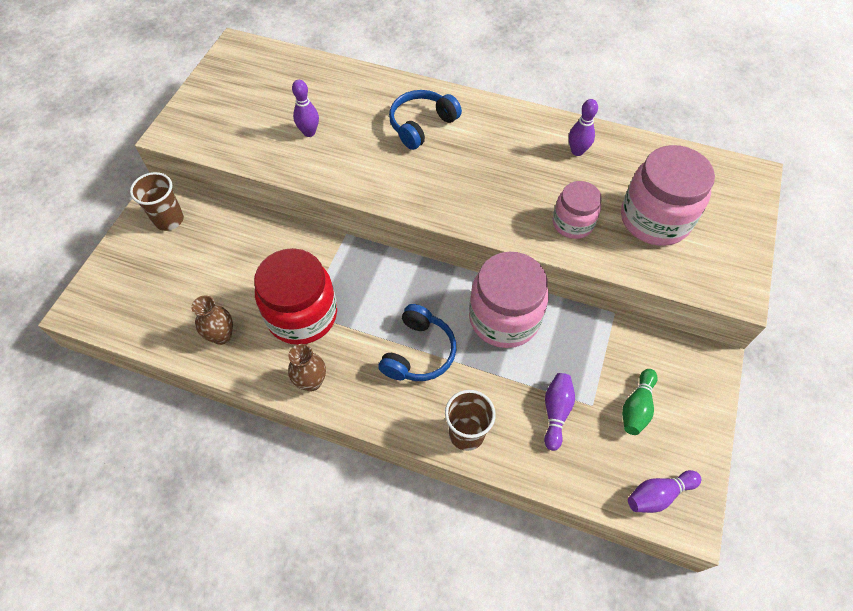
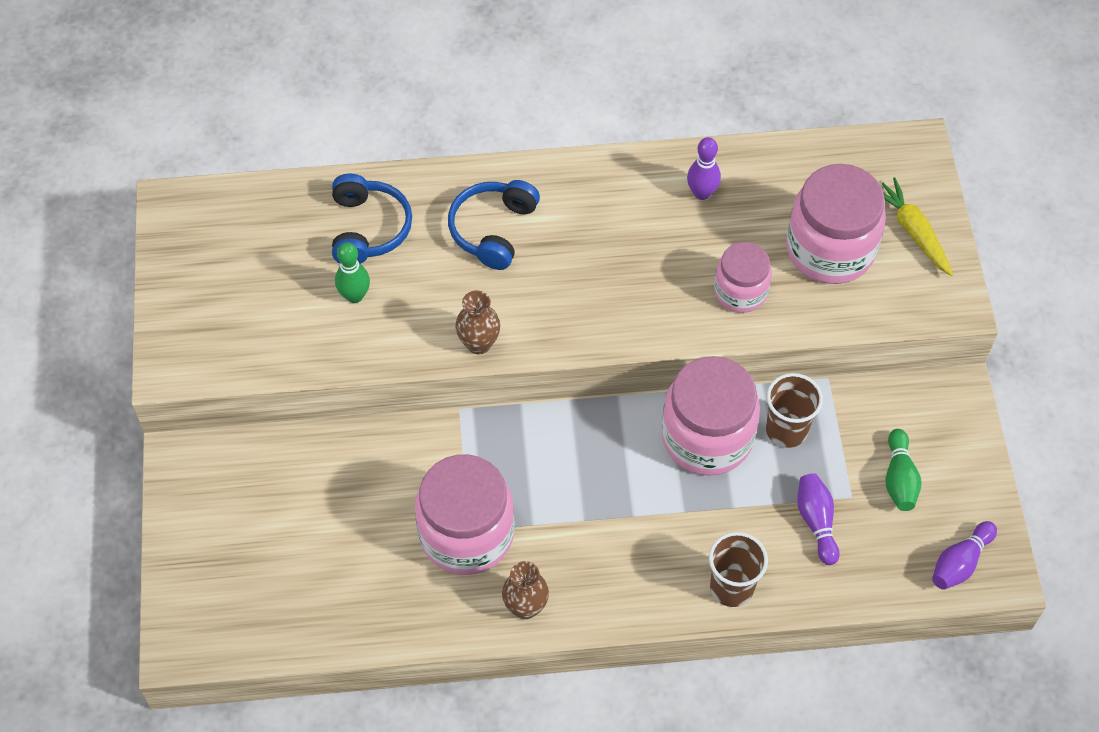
camera: 25 degrees left, 0 degrees up
brown cup [130,172,184,231] -> brown cup moved to [766,373,823,448]
brown vase [191,296,233,345] -> brown vase moved to [455,290,500,354]
red jar [254,248,337,345] -> pink jar [415,454,515,575]
purple bowling pin [292,80,319,137] -> green bowling pin [335,242,370,303]
blue headphones [378,304,456,381] -> blue headphones moved to [332,174,412,264]
none -> yellow carrot [882,177,953,276]

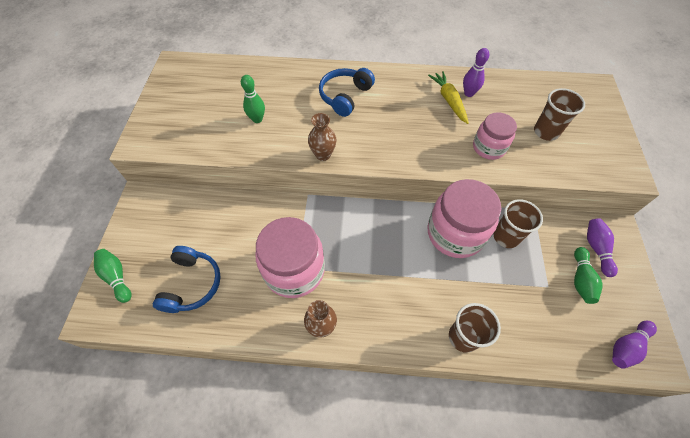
camera: 10 degrees right, 0 degrees up
blue headphones [332,174,412,264] -> blue headphones moved to [153,246,221,313]
pink jar [786,164,886,284] -> brown cup [534,88,585,141]
purple bowling pin [797,473,840,565] -> purple bowling pin moved to [587,218,618,277]
yellow carrot [882,177,953,276] -> yellow carrot moved to [428,71,469,124]
none -> green bowling pin [94,249,132,303]

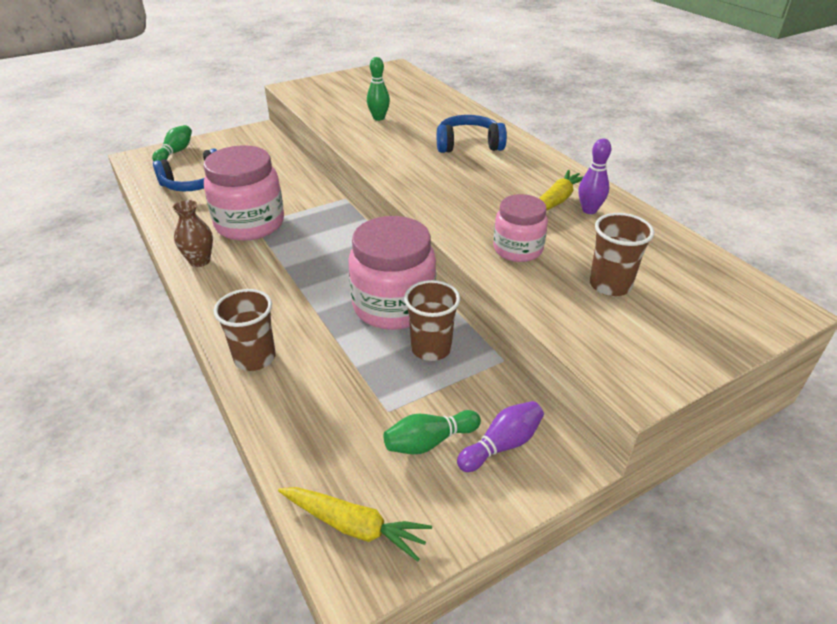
camera: 55 degrees right, 20 degrees down
brown vase [308,113,337,161] -> none
purple bowling pin [612,321,657,369] -> yellow carrot [278,487,432,562]

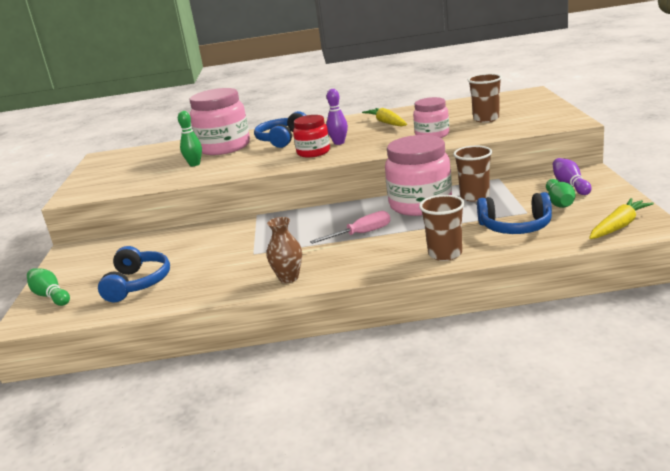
camera: 60 degrees left, 15 degrees down
pink jar [204,145,284,241] -> pink jar moved to [189,88,250,155]
purple bowling pin [578,138,612,214] -> purple bowling pin moved to [326,89,348,145]
none -> red jar [293,115,330,157]
none -> pink screwdriver [310,211,390,244]
none -> blue headphones [477,192,552,234]

